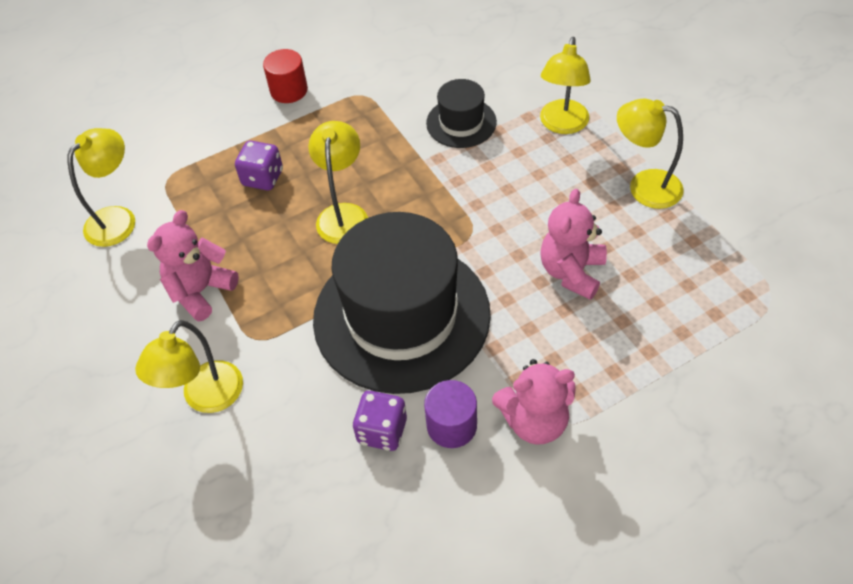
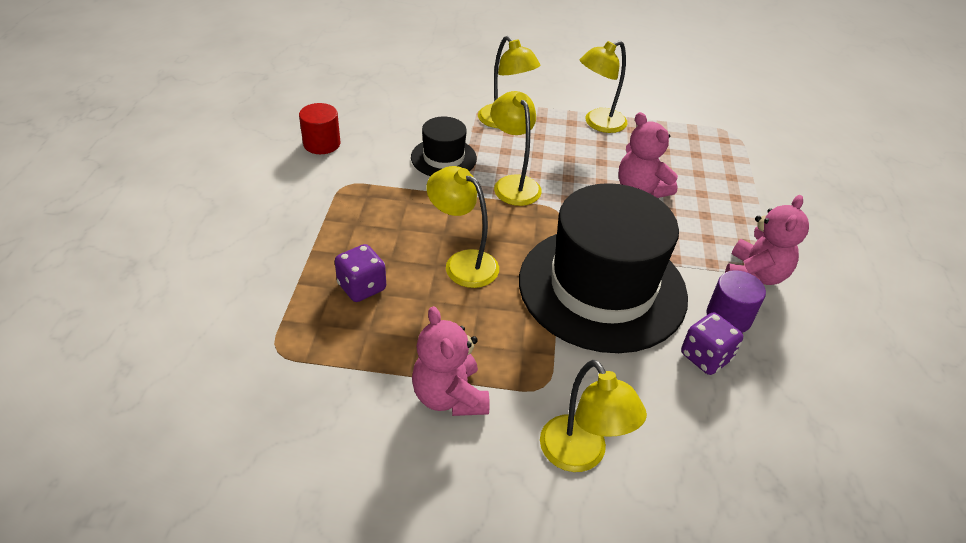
camera: 60 degrees left, 10 degrees down
yellow lamp [68,128,135,247] -> yellow lamp moved to [491,91,542,206]
red cylinder [263,49,308,103] -> red cylinder moved to [299,103,341,154]

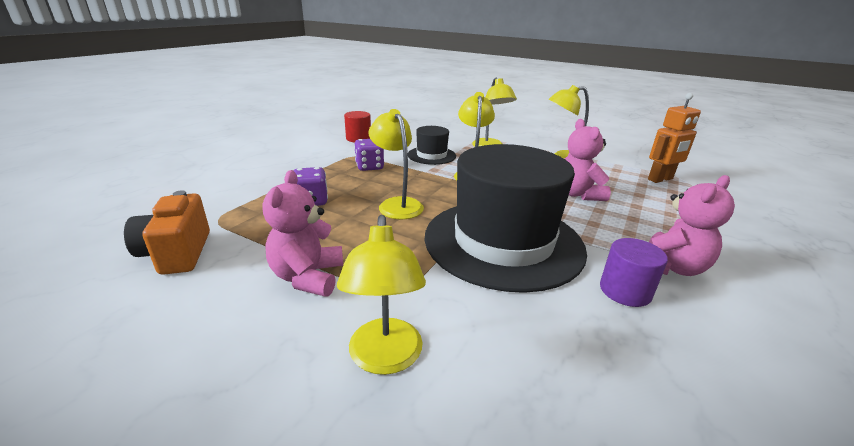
camera: 25 degrees right, 15 degrees down
purple dice [681,312,743,375] -> purple dice moved to [354,139,384,171]
none -> orange camera [124,190,210,275]
none -> orange robot [648,93,701,183]

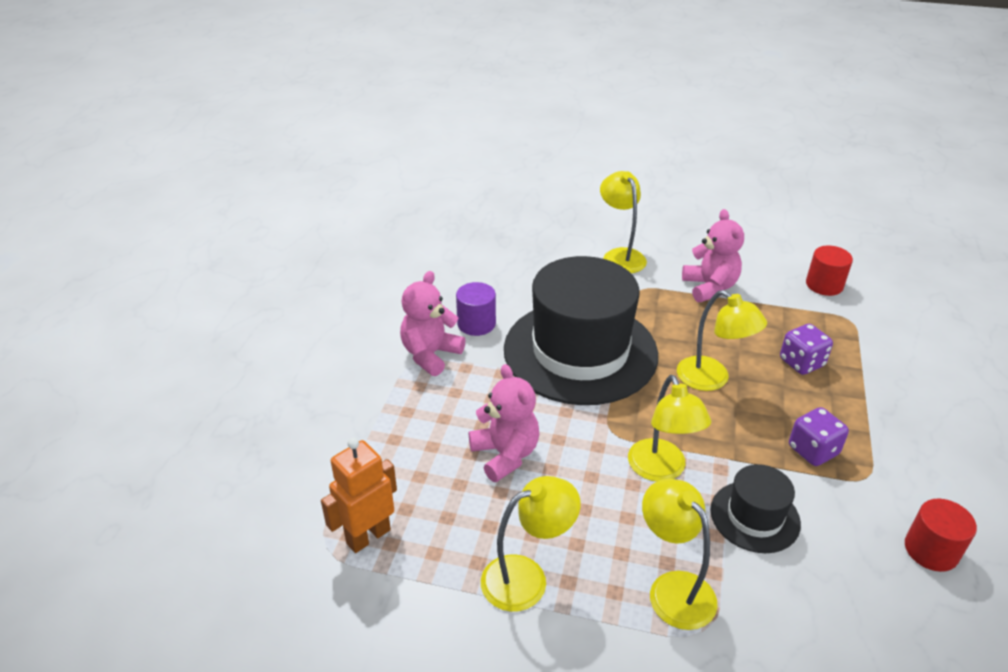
camera: 165 degrees right, 10 degrees up
orange camera [124,190,210,275] -> red cylinder [806,245,853,296]

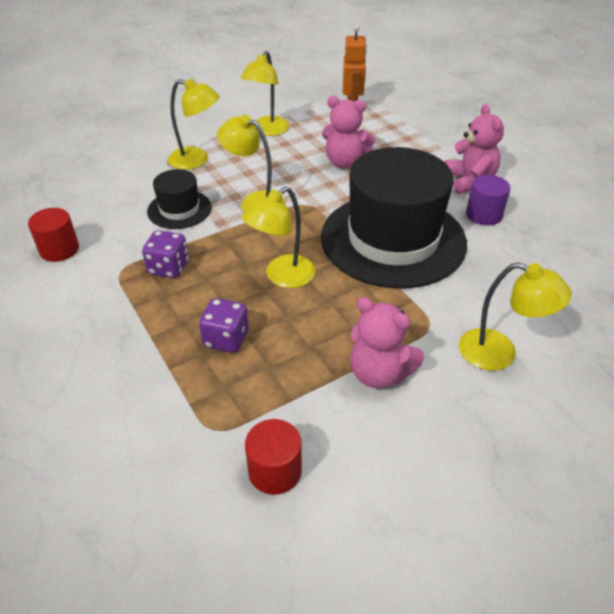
camera: 135 degrees right, 5 degrees up
yellow lamp [677,290,767,391] -> yellow lamp turned 45 degrees counterclockwise [242,186,316,288]

